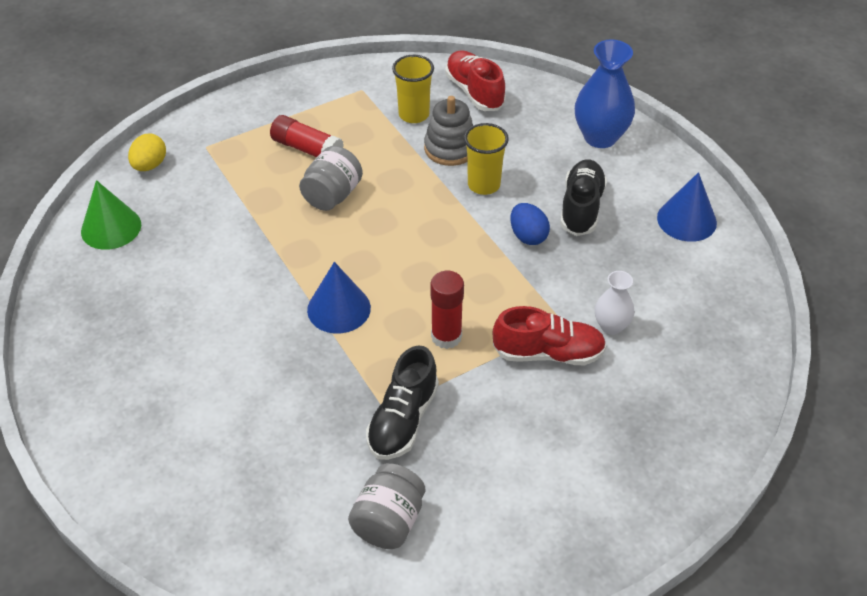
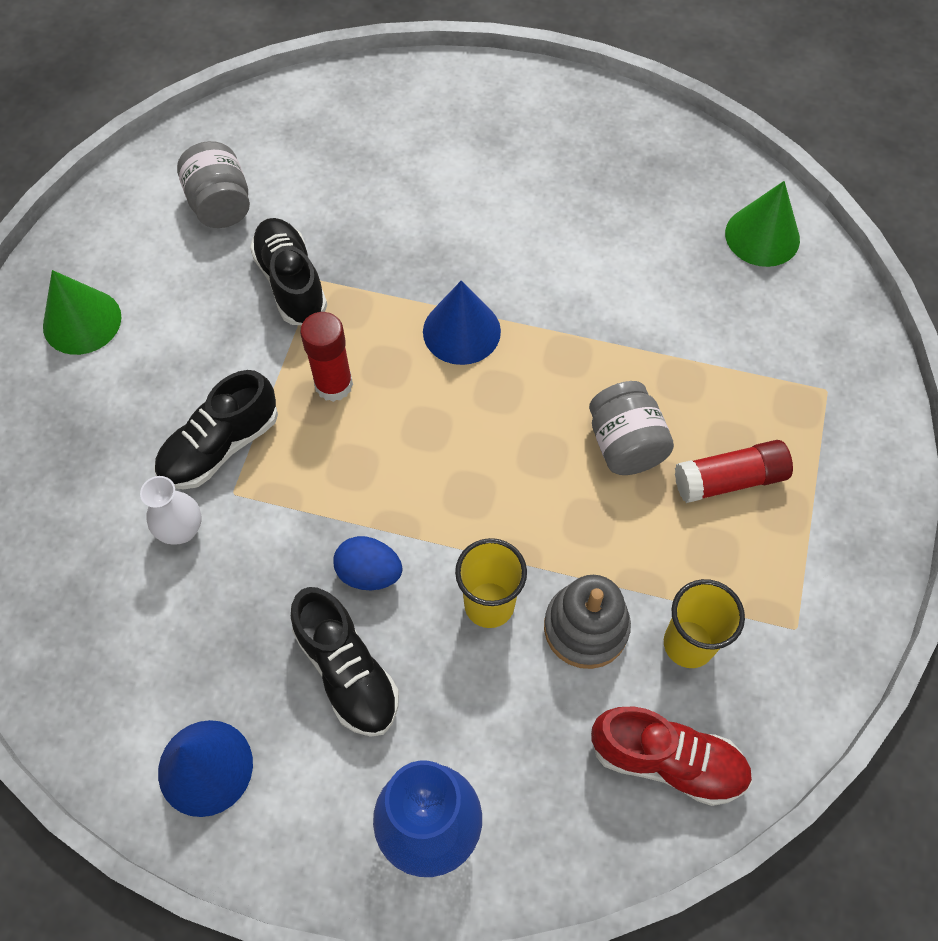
camera: 135 degrees right, 15 degrees up
yellow egg [128,133,166,171] -> none
red shoe [493,306,607,365] -> black shoe [154,370,278,490]
none -> green cone [43,270,121,355]

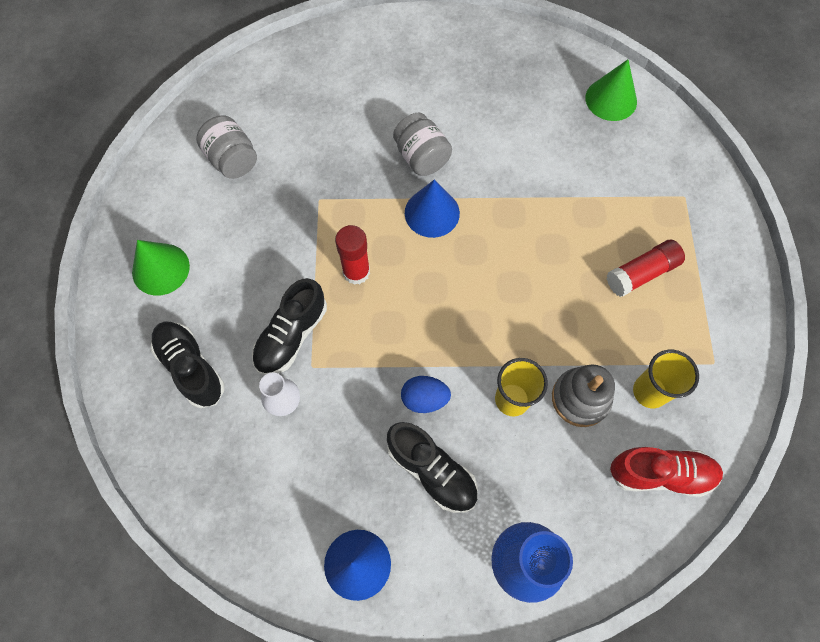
camera: 15 degrees left, 5 degrees up
black shoe [250,218,327,325] -> black shoe moved to [151,322,224,408]
grey jar [589,381,674,475] -> grey jar moved to [393,113,452,176]

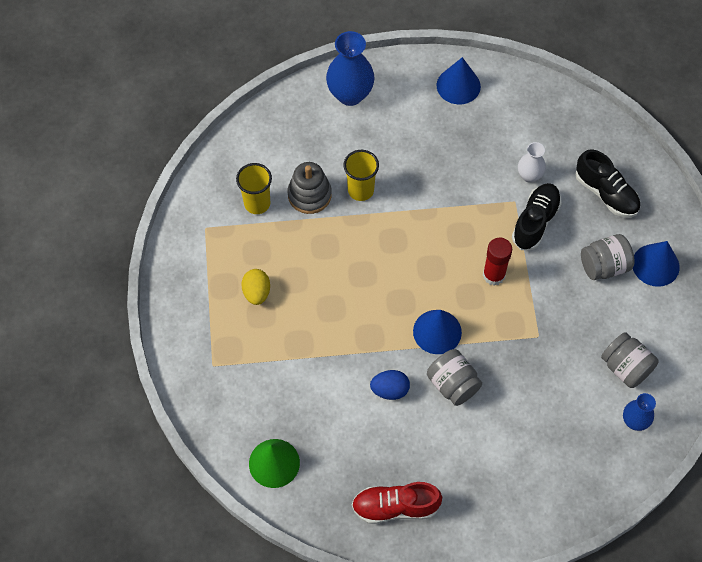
camera: 175 degrees right, 5 degrees down
green cone [132,240,190,296] -> blue cone [633,241,680,287]
black shoe [387,422,478,513] -> none
blue egg [401,376,451,413] -> blue egg moved to [370,370,410,400]
red glue stick [607,240,685,297] -> yellow egg [242,269,270,305]
red shoe [609,447,723,497] -> red shoe moved to [352,482,442,524]
none -> grey jar [581,234,635,280]
none -> blue vase [623,393,656,431]

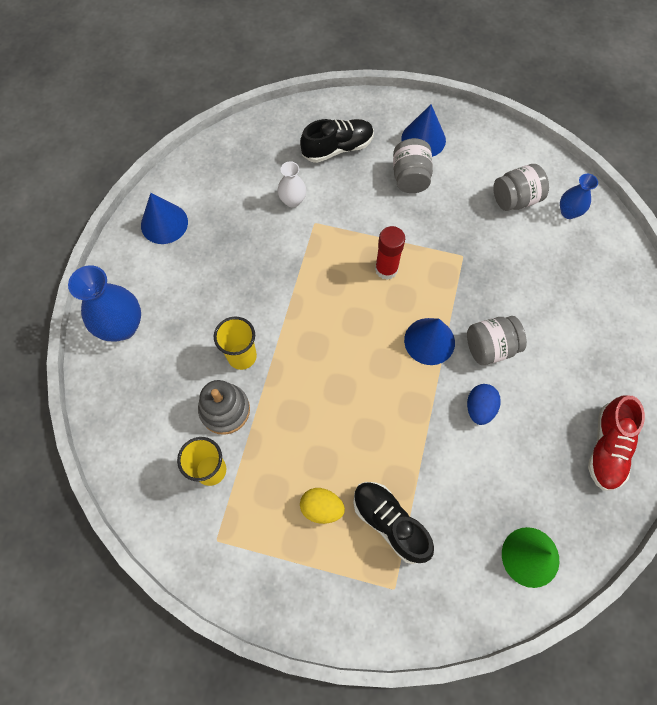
camera: 70 degrees left, 5 degrees up
black shoe [512,183,562,250] -> black shoe moved to [353,482,434,564]

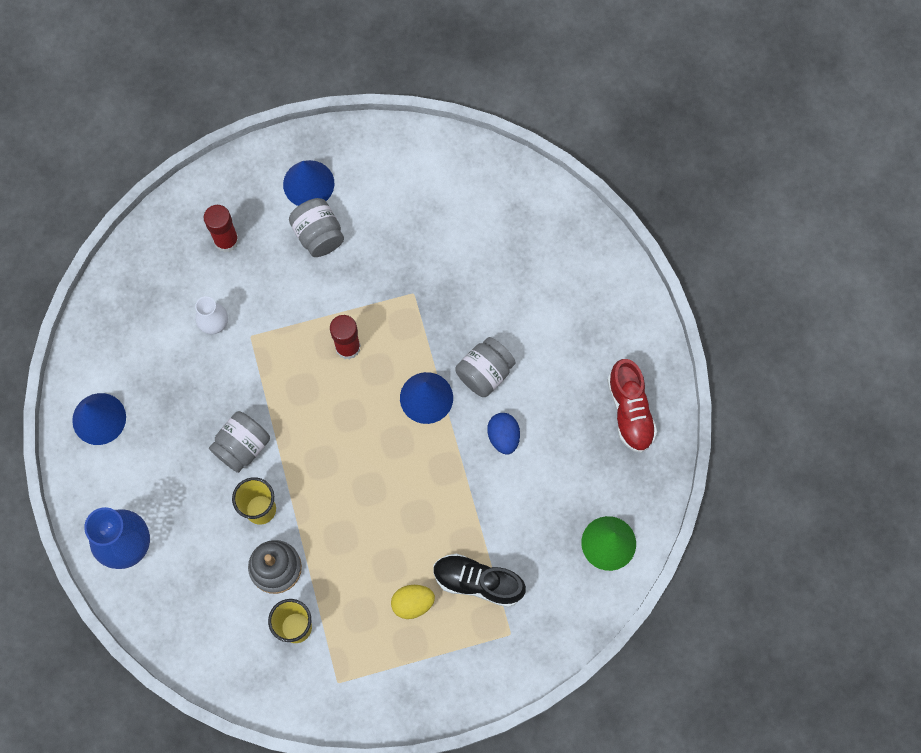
camera: 30 degrees left, 5 degrees up
black shoe [300,119,374,163] -> red glue stick [204,205,239,252]
grey jar [494,164,549,211] -> grey jar moved to [209,411,270,473]
blue vase [560,174,598,219] -> none

